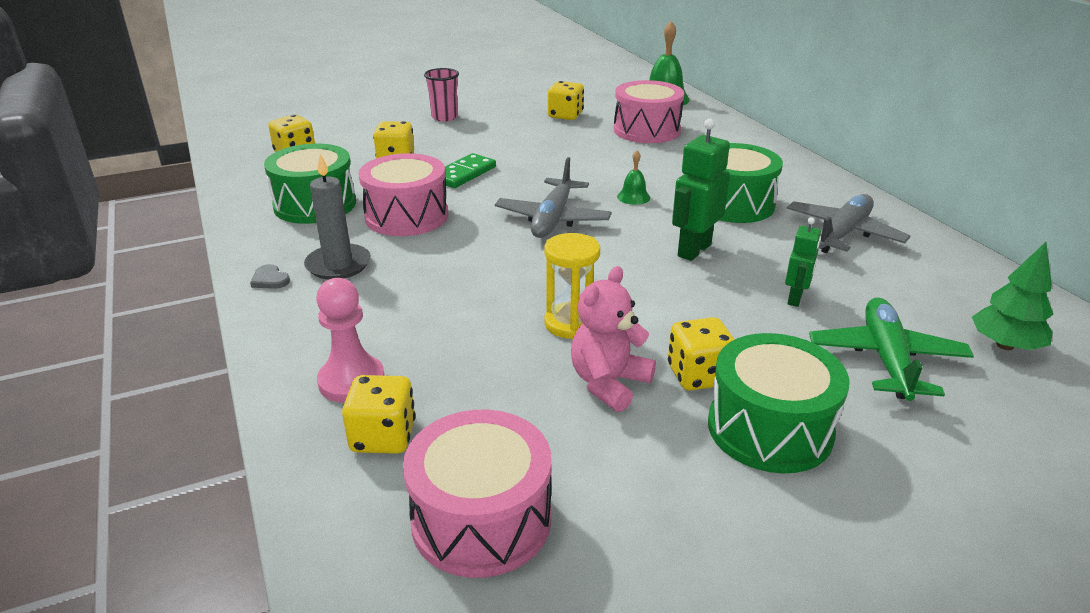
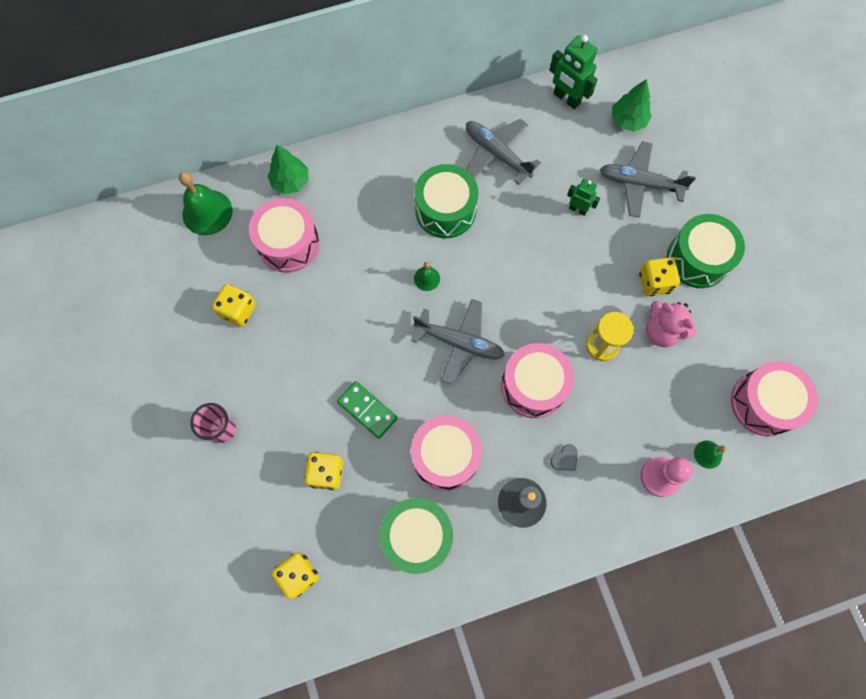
camera: 85 degrees left, 40 degrees up
grey heart [250,264,290,289] -> grey heart moved to [550,444,578,470]
yellow dice [342,375,416,454] -> green bell [694,441,726,469]
green robot [672,118,730,261] -> green robot moved to [549,35,598,109]
green plane [809,297,974,401] -> grey plane [600,141,696,218]
none -> green tree [267,145,308,194]
none -> pink drum [501,343,574,418]

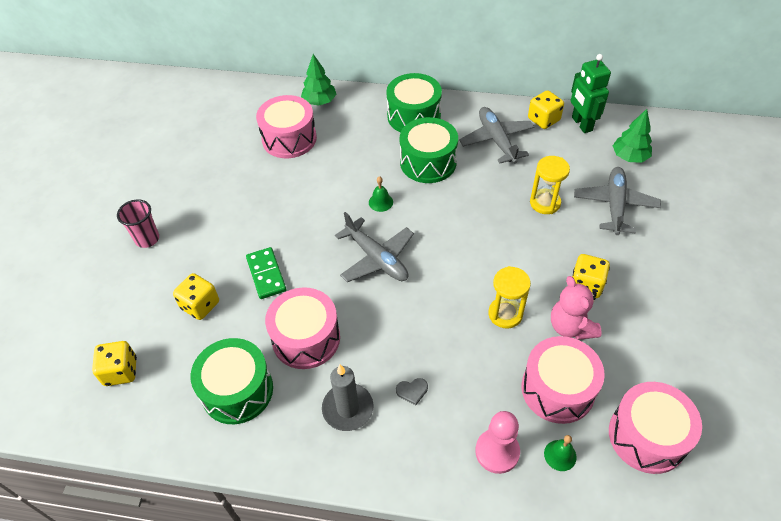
camera: 30 degrees right, 20 degrees down
green bell [179,172,233,235] -> none
yellow dice [212,284,256,327] -> yellow dice moved to [528,90,564,129]
pink drum [501,343,574,418] -> pink drum moved to [522,336,605,424]
green robot [567,179,600,216] -> yellow hourglass [530,156,570,214]
grey plane [600,141,696,218] -> grey plane turned 60 degrees clockwise [574,167,661,235]
green drum [667,214,745,288] -> green drum moved to [386,73,442,132]

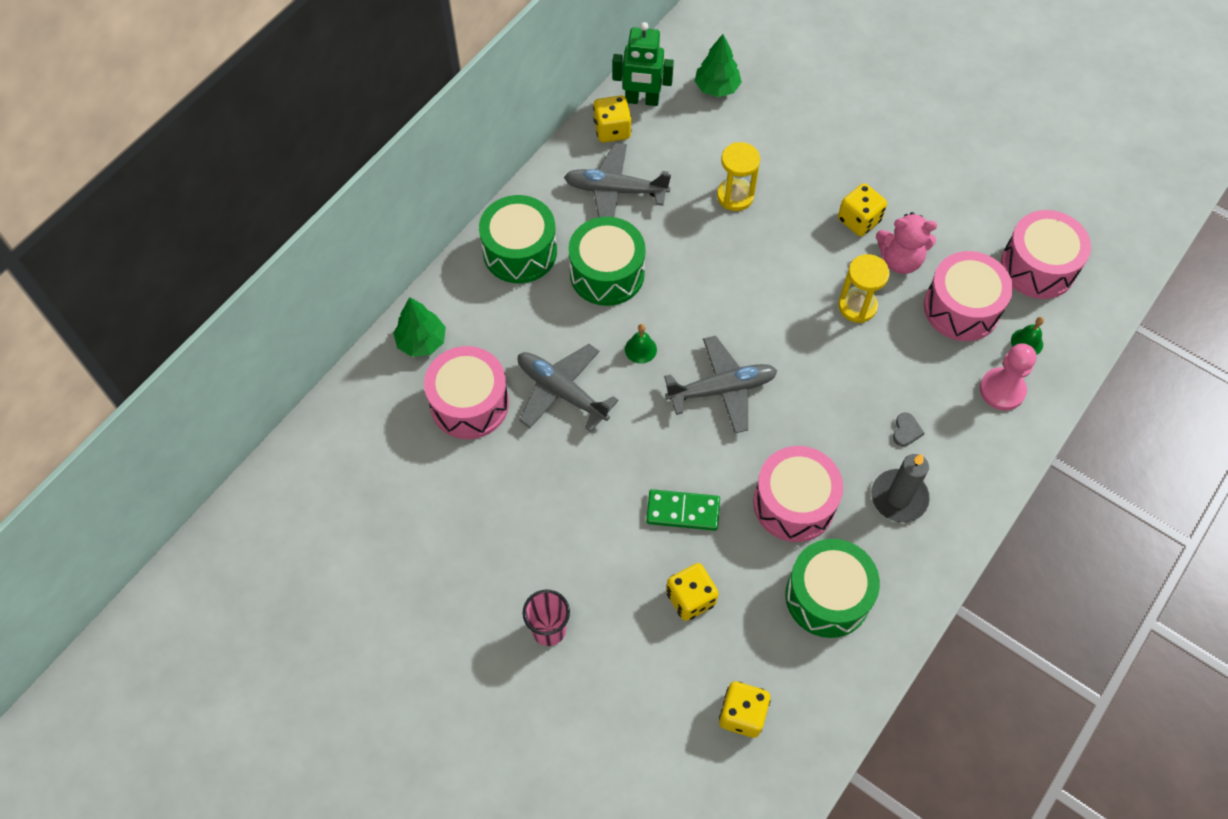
camera: 65 degrees left, 10 degrees up
grey plane [574,167,661,235] -> grey plane moved to [518,344,619,432]

